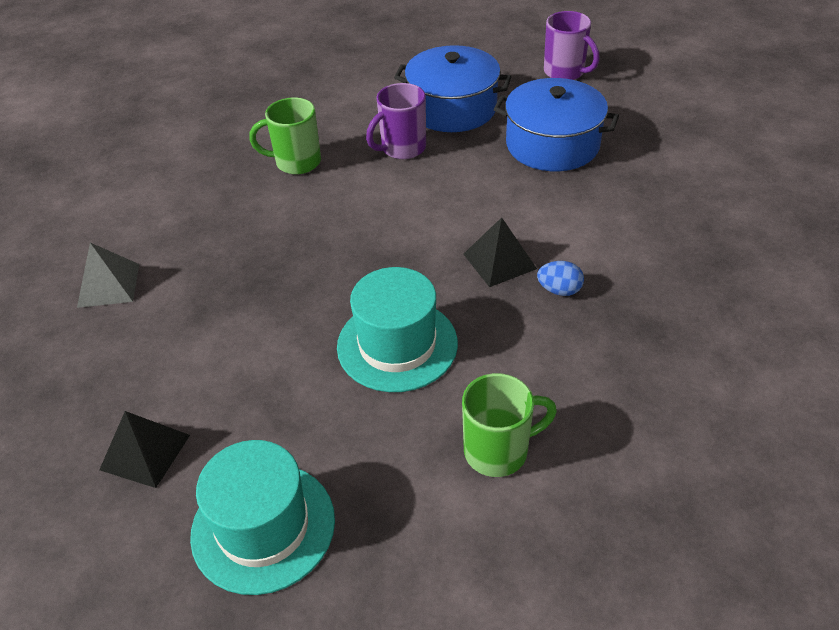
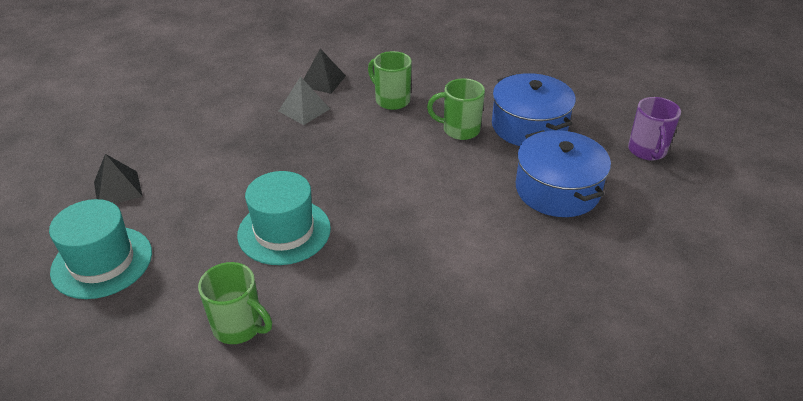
camera: 45 degrees right, 5 degrees down
grey pyramid [77,243,139,308] -> grey pyramid moved to [279,76,330,125]
purple mug [366,83,426,159] -> green mug [427,78,485,140]
black pyramid [464,217,537,287] -> black pyramid moved to [304,49,346,94]
blue egg [537,261,584,296] -> none

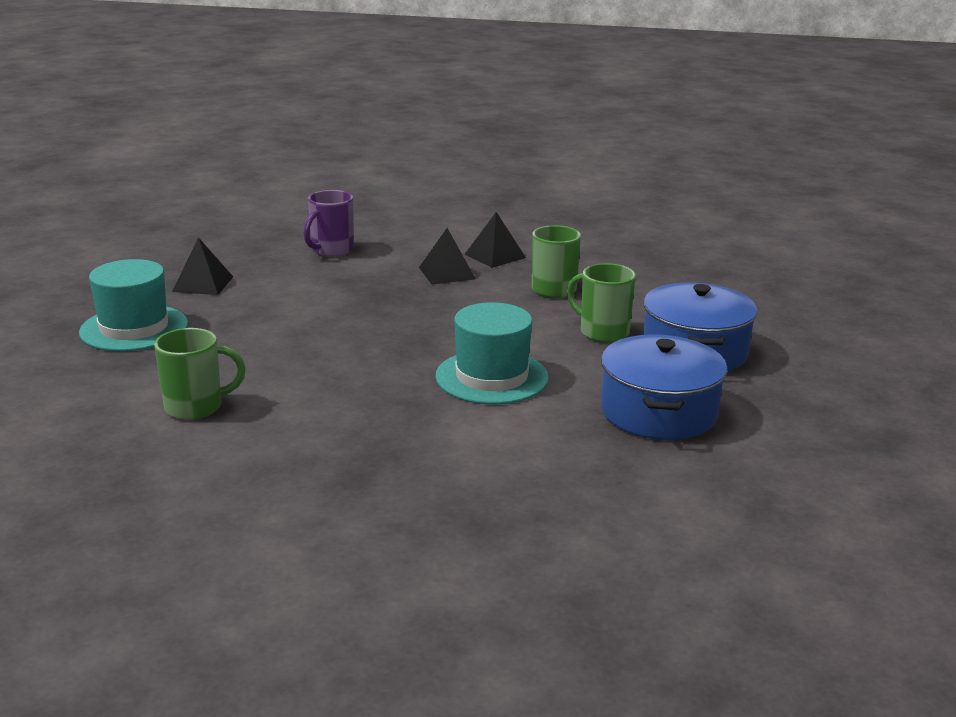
camera: 30 degrees right, 15 degrees down
green mug [198,262,272,344] -> green mug turned 75 degrees counterclockwise [154,328,246,420]
turquoise hat [237,171,331,265] -> turquoise hat moved to [435,302,549,404]
grey pyramid [279,76,330,125] -> black pyramid [419,228,476,285]
purple mug [628,97,681,160] -> purple mug moved to [303,190,354,257]

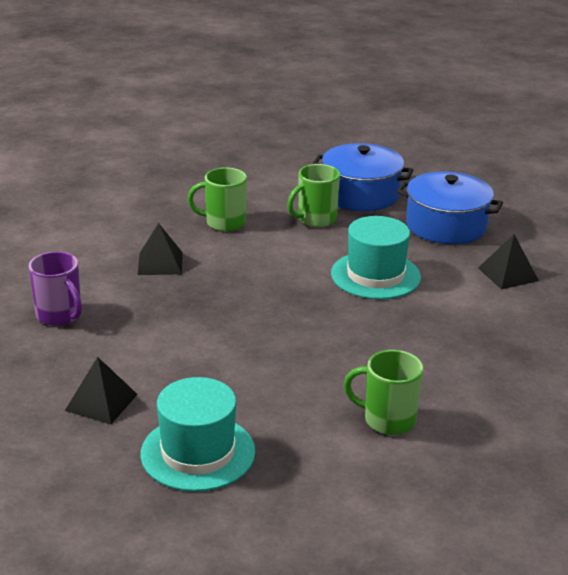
camera: 75 degrees left, 5 degrees up
green mug [154,328,246,420] -> green mug turned 75 degrees counterclockwise [343,350,423,435]
black pyramid [465,212,526,268] -> black pyramid moved to [478,234,539,289]

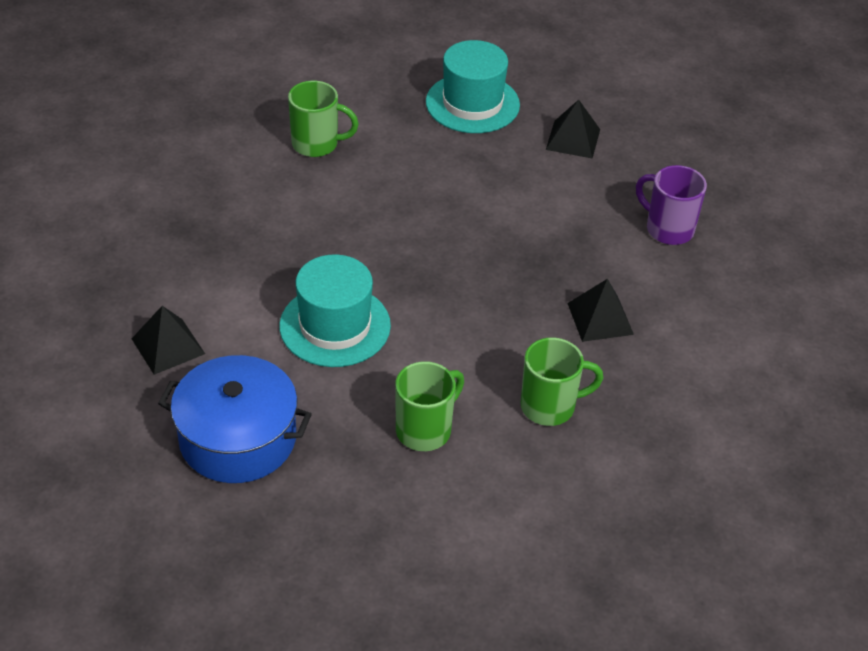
camera: 170 degrees right, 15 degrees up
blue pot [312,143,413,211] -> none

